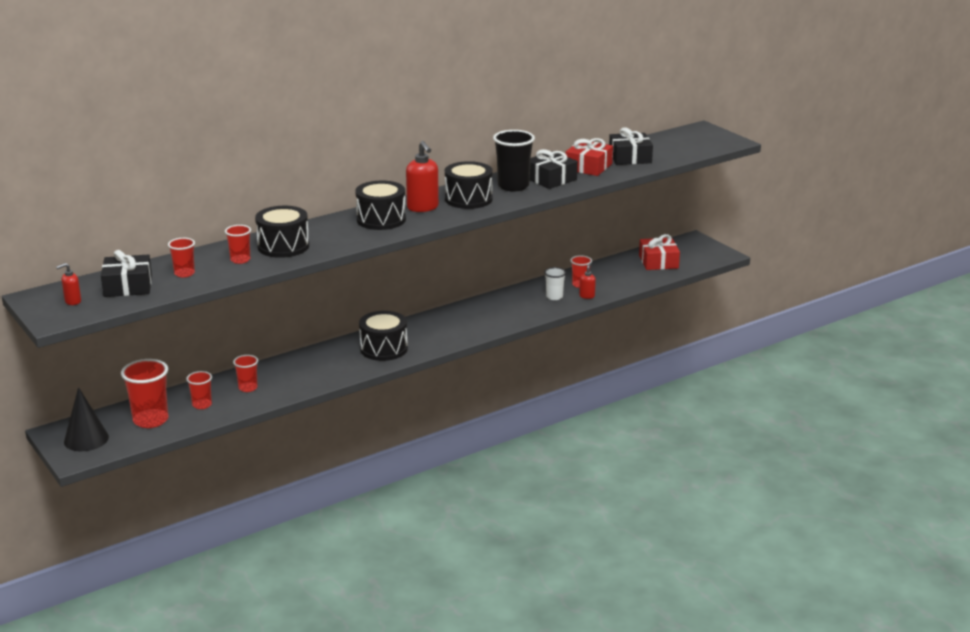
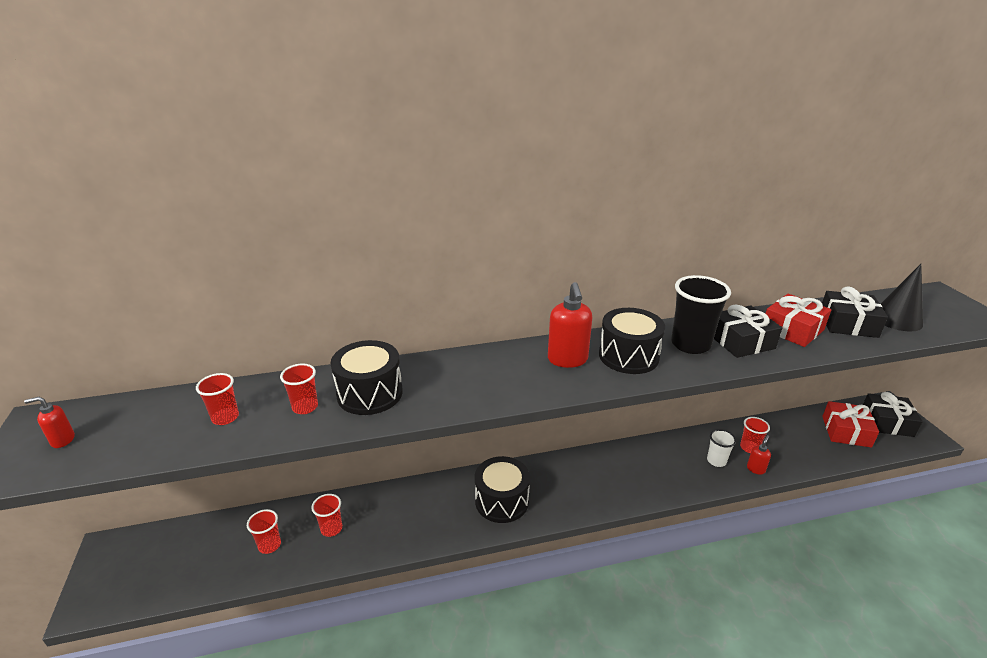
camera: 20 degrees right, 5 degrees up
black cone [64,387,109,451] -> black cone moved to [881,264,923,332]
black gift [101,250,152,297] -> black gift moved to [863,392,923,437]
red cup [121,359,168,428] -> none
black drum [355,181,406,230] -> none

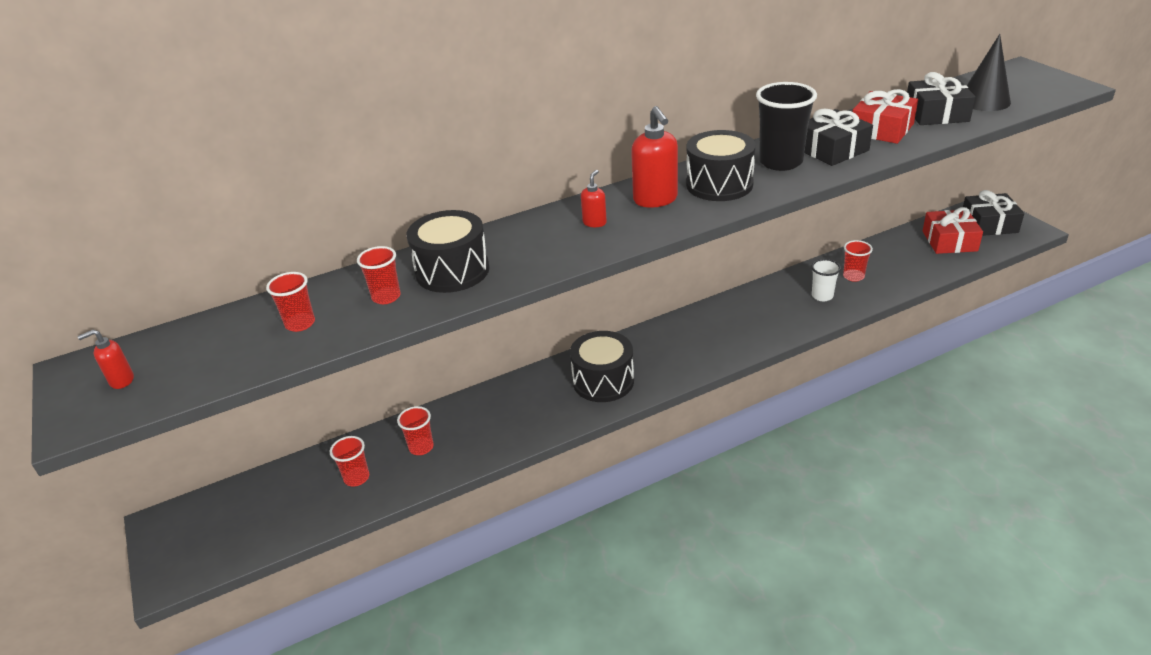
camera: 10 degrees left, 5 degrees up
red soap dispenser [747,435,771,475] -> red soap dispenser moved to [581,170,607,227]

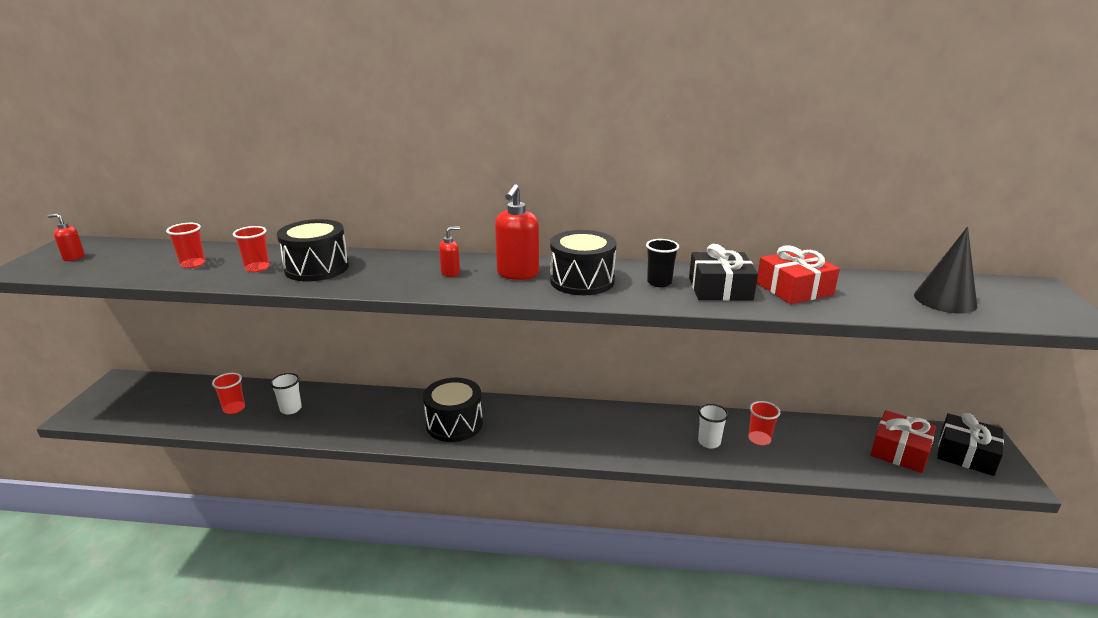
camera: 30 degrees right, 10 degrees down
red cup [397,406,434,455] -> white cup [270,373,302,414]
black cup [756,82,817,171] -> black cup [646,239,679,287], size x0.56
black gift [907,72,976,125] -> none

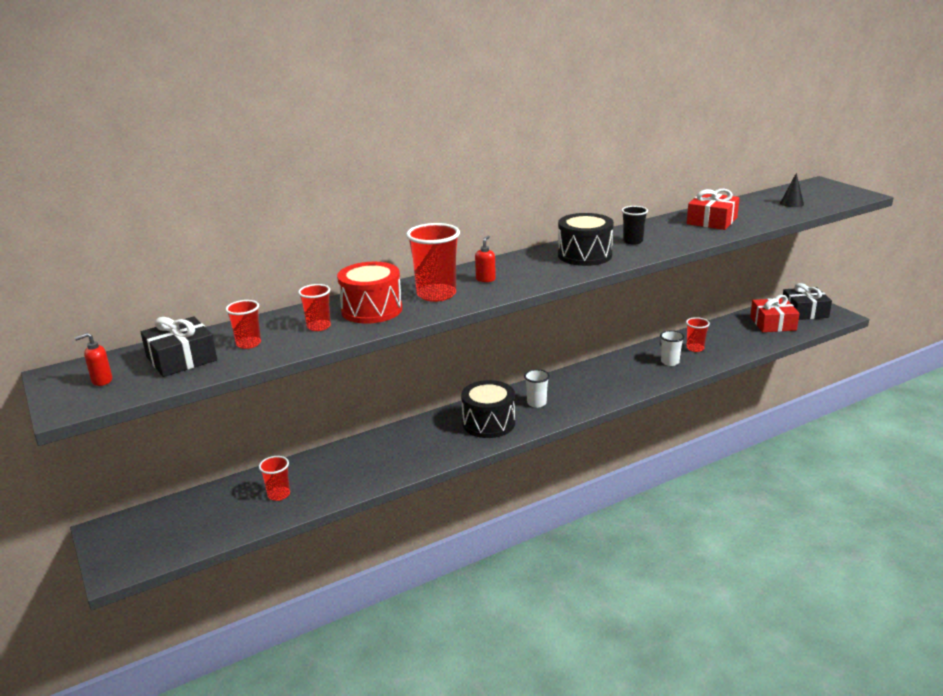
camera: 35 degrees left, 0 degrees up
white cup [270,373,302,414] -> white cup moved to [524,369,550,408]
black drum [277,219,349,281] -> red drum [337,262,402,324]
red soap dispenser [495,184,539,280] -> none
black gift [689,244,758,301] -> black gift moved to [141,316,217,377]
black cone [914,227,977,314] -> black cone [780,173,804,207], size x0.58
none -> red cup [406,223,460,302]

